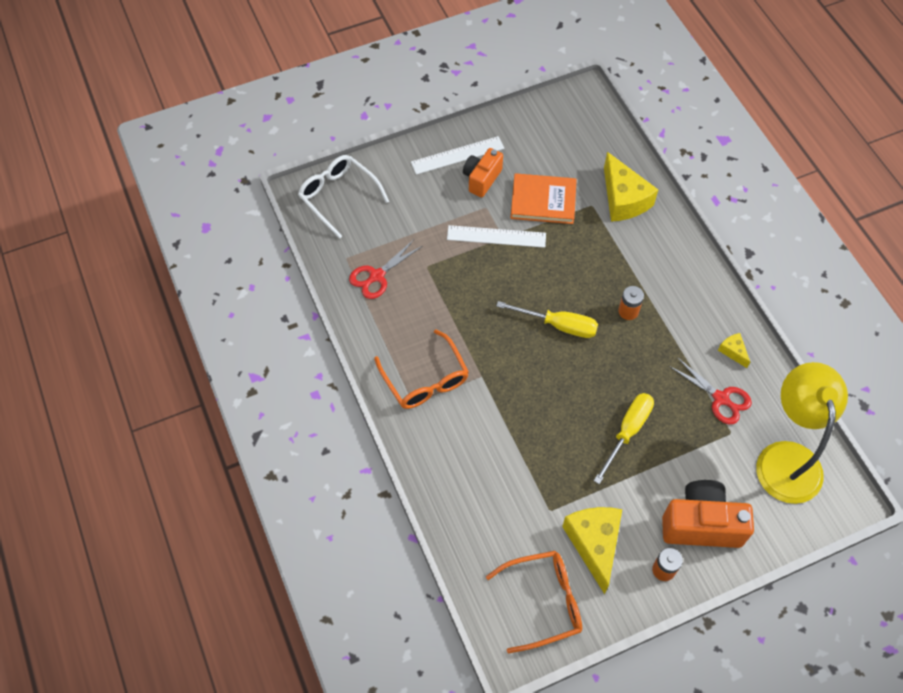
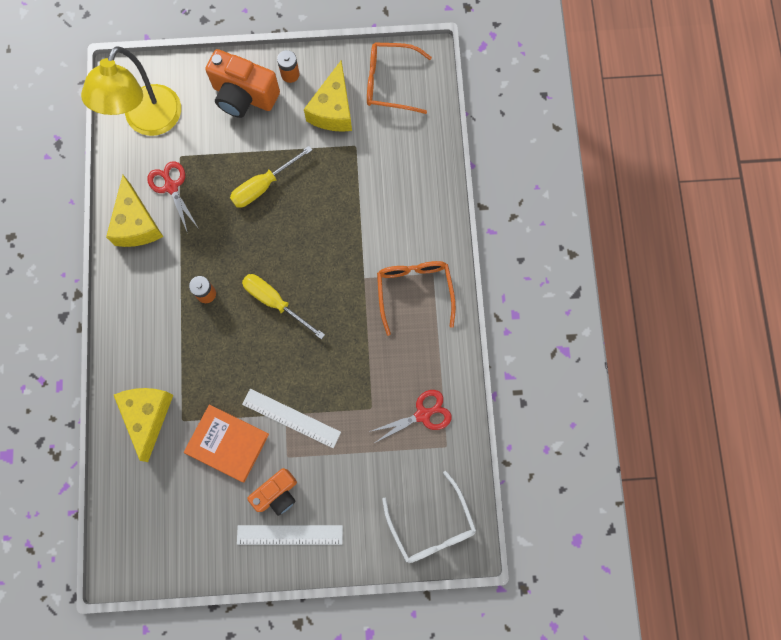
camera: 160 degrees left, 15 degrees up
yellow cheese [718,333,750,368] -> yellow cheese [106,175,163,247], size x2.14

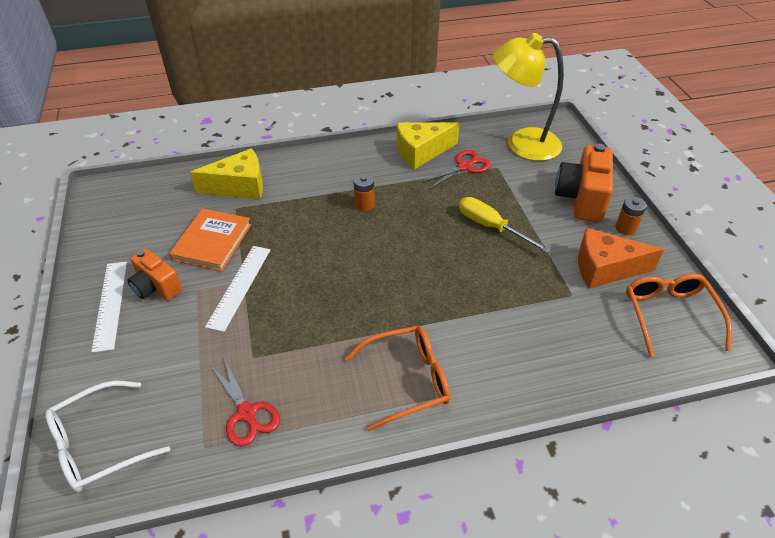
camera: 80 degrees right, 30 degrees down
yellow screwdriver [242,274,325,339] -> none
yellow cheese [304,60,352,132] -> orange cheese [578,228,664,289]

